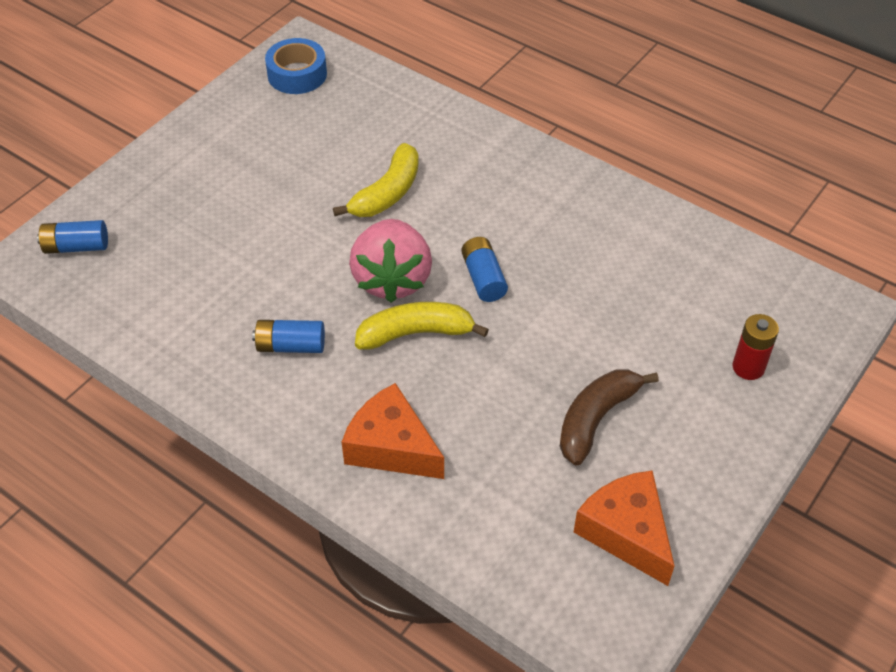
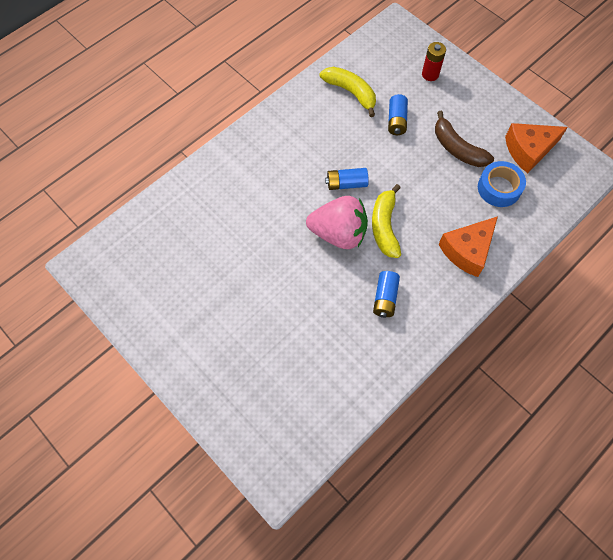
camera: 80 degrees left, 15 degrees up
blue battery [37,220,108,254] -> blue battery moved to [388,94,408,135]
blue tape [265,38,327,94] -> blue tape moved to [478,161,526,207]
yellow banana [333,143,419,217] -> yellow banana moved to [320,67,376,117]

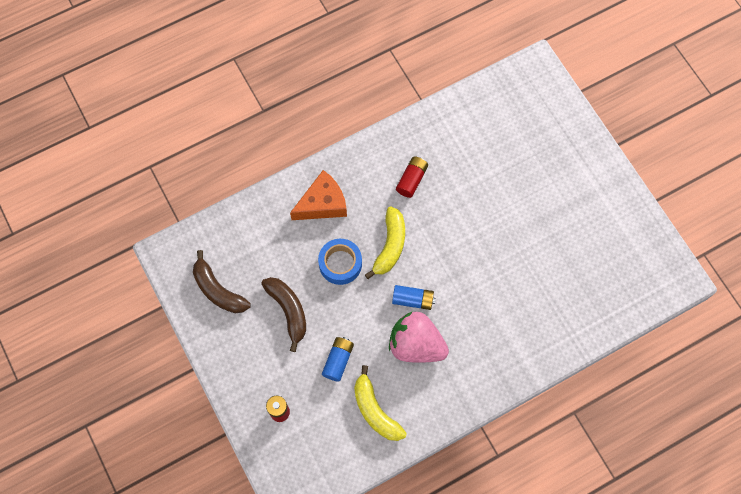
camera: 165 degrees left, 5 degrees up
pink strawberry [306,196,368,249] -> pink strawberry moved to [389,311,449,363]
blue battery [373,271,400,318] -> red battery [396,156,428,198]
blue tape [478,161,526,207] -> blue tape moved to [318,239,362,285]
orange cheese [505,123,568,173] -> brown banana [193,250,251,313]

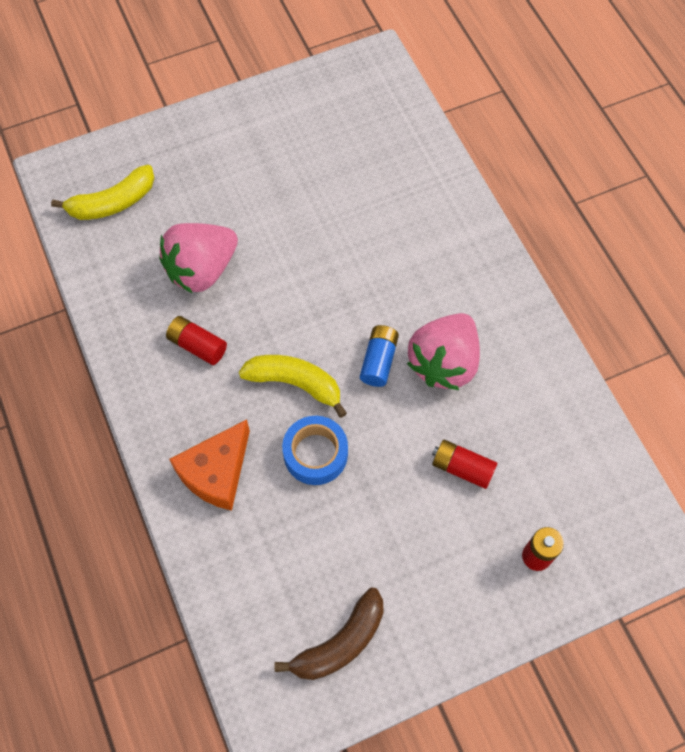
camera: 85 degrees left, 5 degrees down
brown banana [261,277,306,352] -> none
orange cheese [290,170,347,220] -> orange cheese turned 120 degrees counterclockwise [169,419,250,511]
blue battery [322,337,354,382] -> red battery [432,439,497,489]
yellow banana [354,365,407,441] -> yellow banana moved to [51,165,155,220]
none -> pink strawberry [159,223,238,293]

